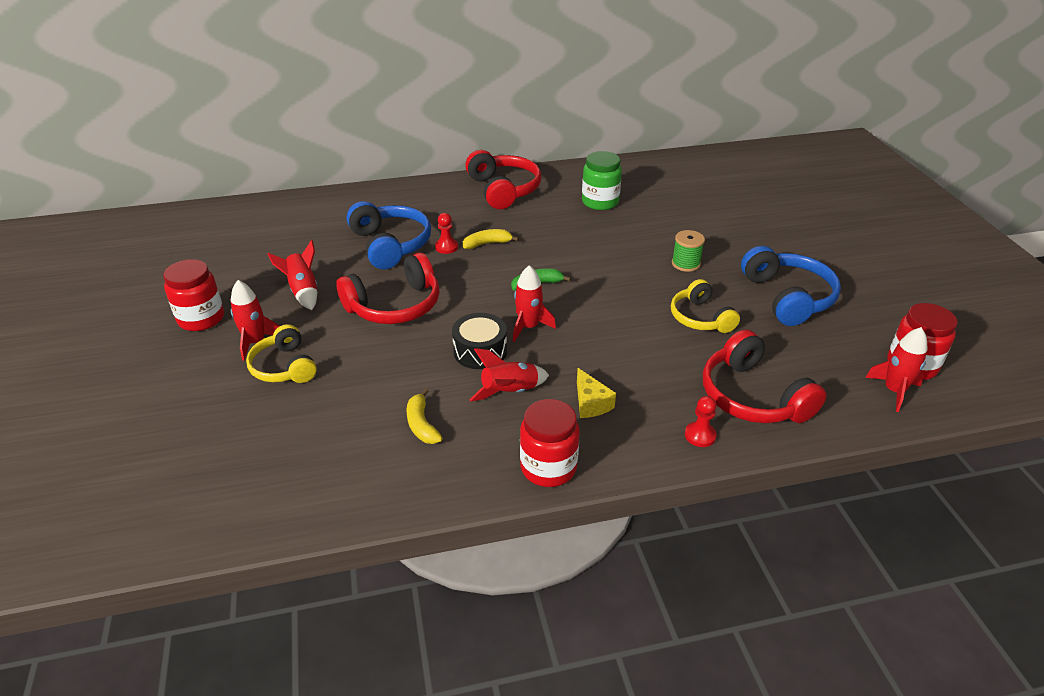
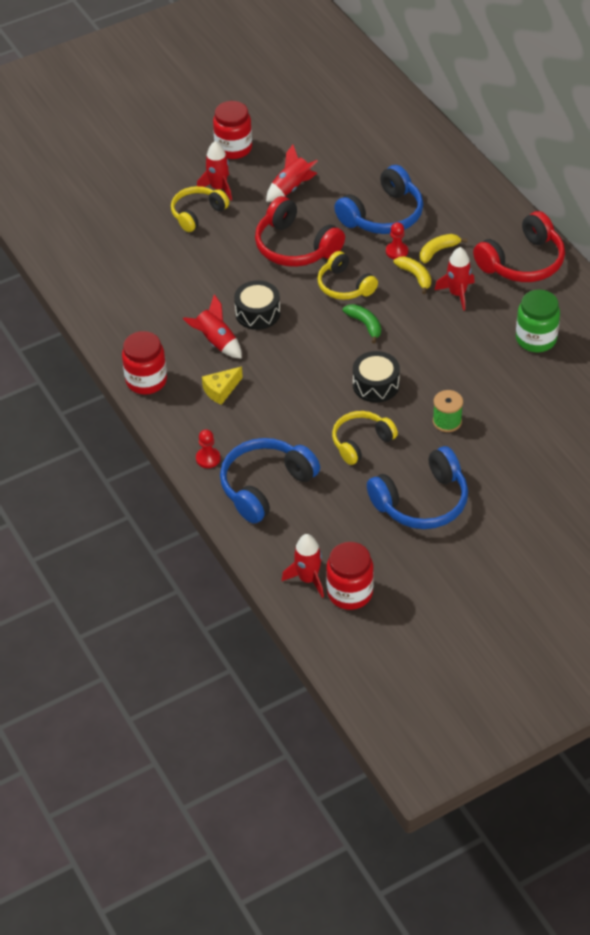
camera: 75 degrees right, 10 degrees up
yellow banana [407,389,443,444] -> yellow banana moved to [420,234,467,263]
red rocket [513,265,556,342] -> red rocket moved to [435,247,475,311]
red headphones [703,329,826,423] -> blue headphones [220,438,320,524]
none -> yellow headphones [318,251,378,300]
none -> black drum [353,351,400,403]

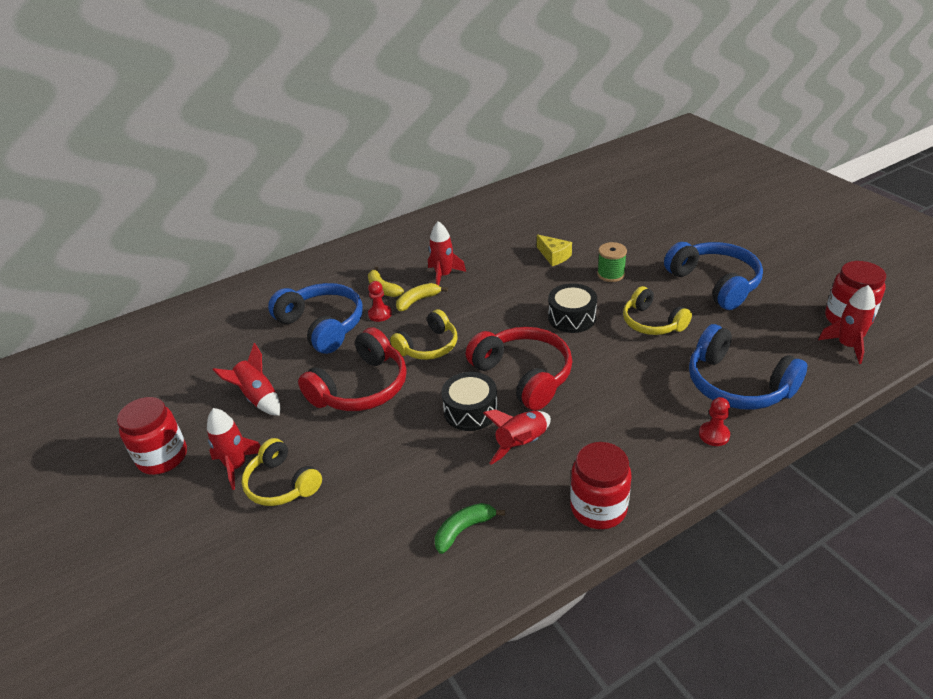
camera: 90 degrees left, 10 degrees down
yellow cheese [202,367,243,405] -> yellow cheese moved to [537,234,572,266]
green banana [343,304,381,344] -> green banana moved to [435,503,505,554]
red headphones [473,211,565,282] -> red headphones moved to [466,327,572,410]
green jar [516,290,560,352] -> none

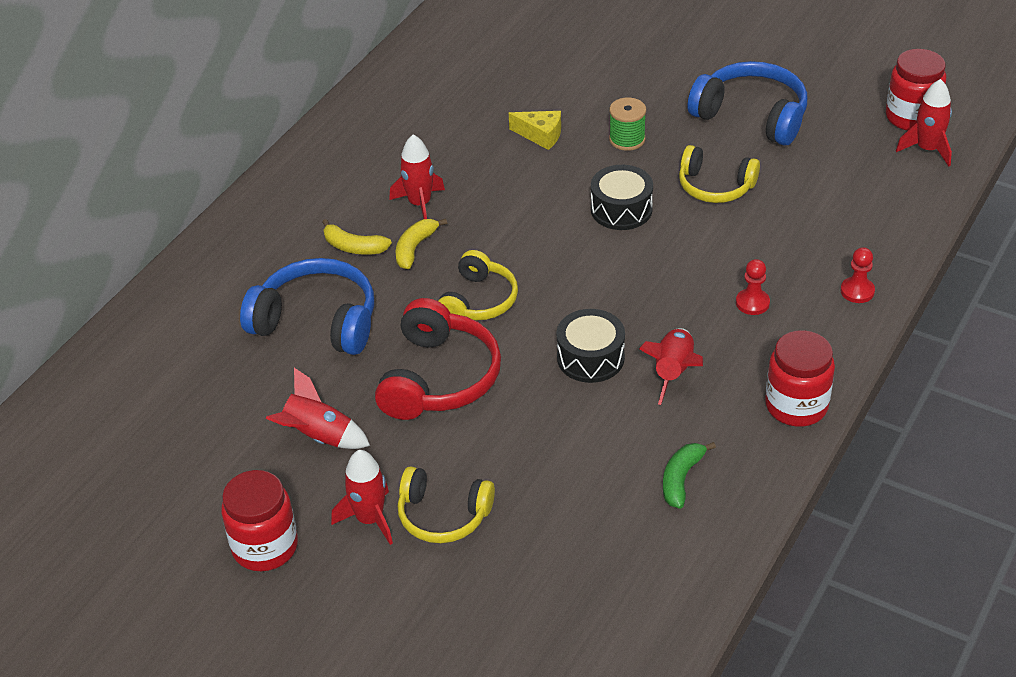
camera: 30 degrees left, 5 degrees up
red pawn [368,281,392,322] -> red pawn moved to [736,259,770,315]
red headphones [466,327,572,410] -> none
blue headphones [689,324,807,410] -> none

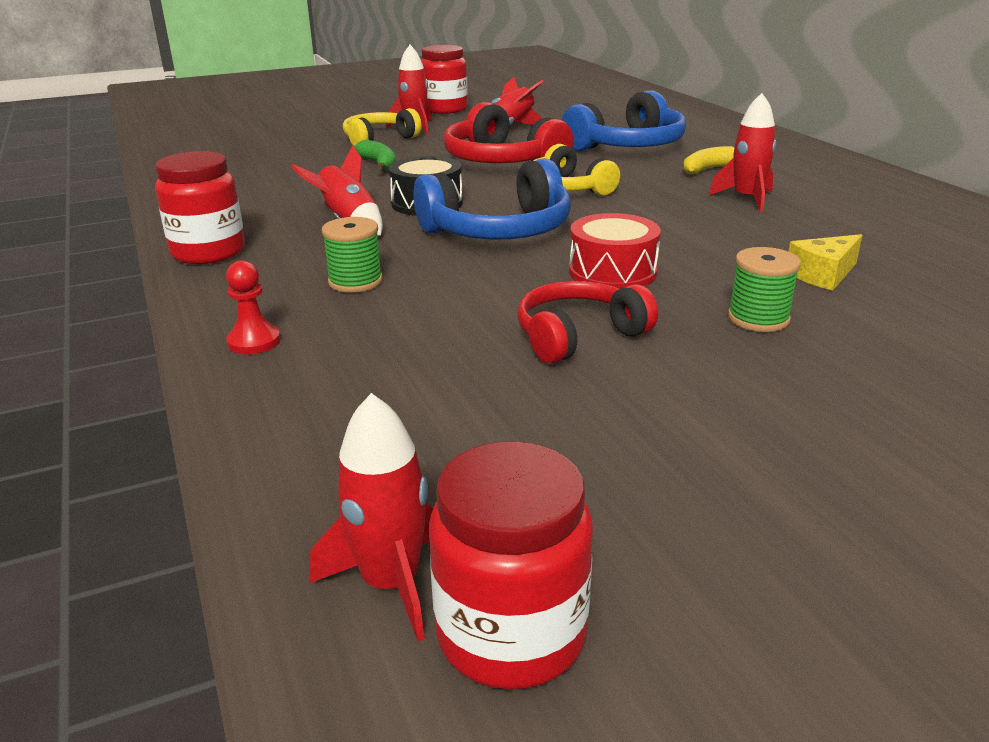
camera: 125 degrees right, 15 degrees down
yellow banana [396,218,447,269] -> none
black drum [591,165,653,230] -> red drum [569,213,661,289]
green banana [663,442,716,509] -> green banana moved to [354,140,396,170]
yellow headphones [679,145,760,203] -> red headphones [517,281,658,364]
blue headphones [687,61,807,146] -> blue headphones moved to [413,158,571,240]
red pawn [736,259,770,315] -> green spool [322,217,383,293]

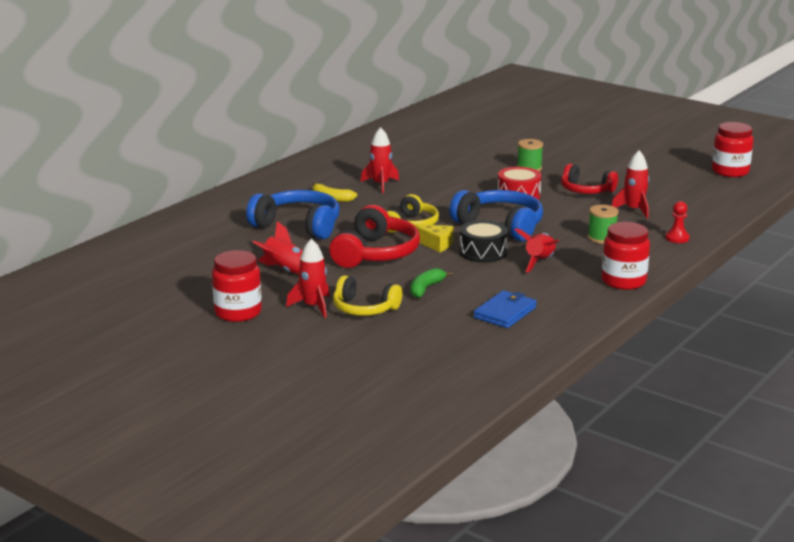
camera: 120 degrees left, 5 degrees down
red rocket [310,393,433,641] -> red rocket moved to [611,150,649,218]
yellow cheese [788,234,862,291] -> yellow cheese moved to [414,224,453,252]
none -> blue wallet [474,290,537,328]

